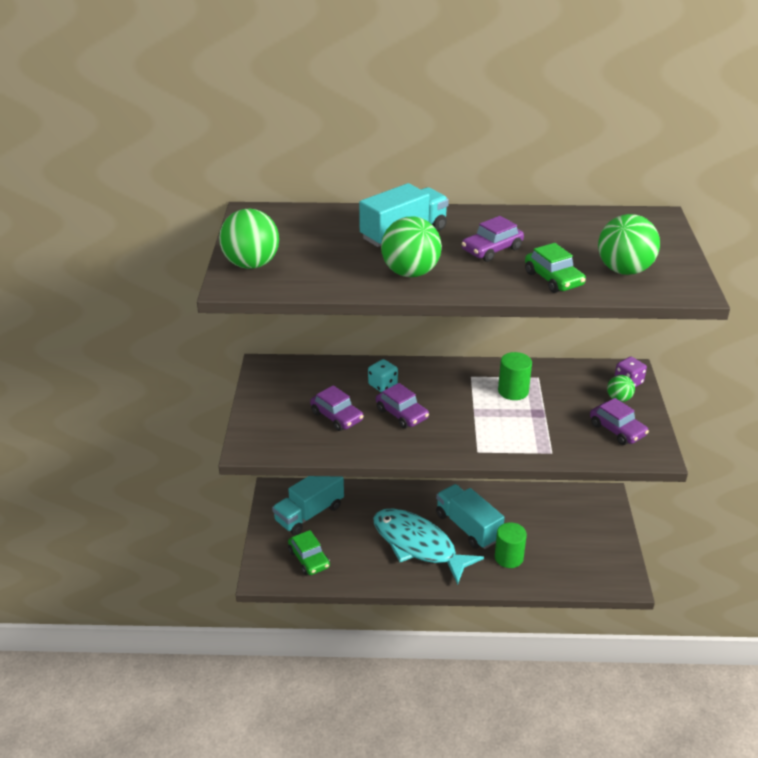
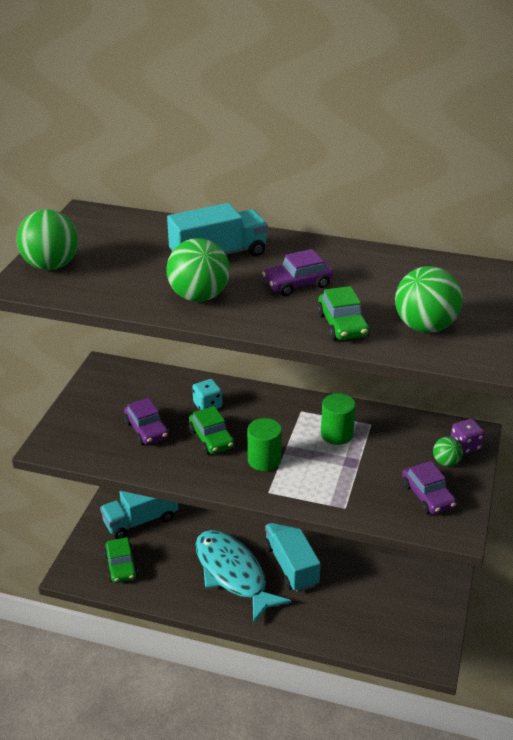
camera: 15 degrees right, 0 degrees up
purple car [376,383,429,429] -> green car [189,406,235,454]
green cylinder [495,522,527,568] -> green cylinder moved to [247,418,282,471]

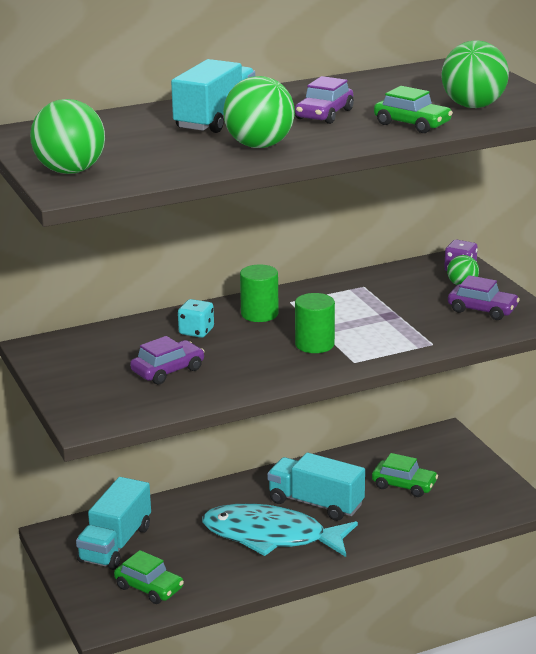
camera: 40 degrees left, 10 degrees down
purple car [124,398,169,445] -> purple car turned 60 degrees counterclockwise [130,336,205,384]
green car [189,406,235,454] -> green car moved to [372,453,438,497]
green cylinder [321,393,356,445] -> green cylinder moved to [240,264,279,322]

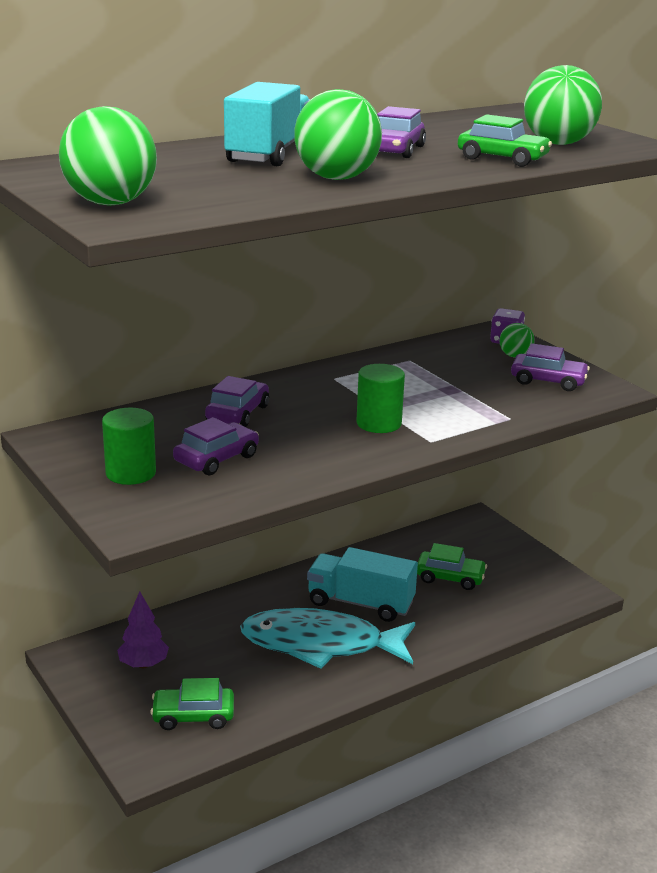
camera: 10 degrees left, 0 degrees up
turquoise truck [76,477,151,570] -> purple tree [117,592,169,668]
green car [114,550,184,604] -> green car turned 150 degrees clockwise [150,678,234,730]
turquoise dice [178,299,214,338] -> purple car [205,376,269,427]
green cylinder [240,264,279,322] -> green cylinder moved to [102,408,156,485]

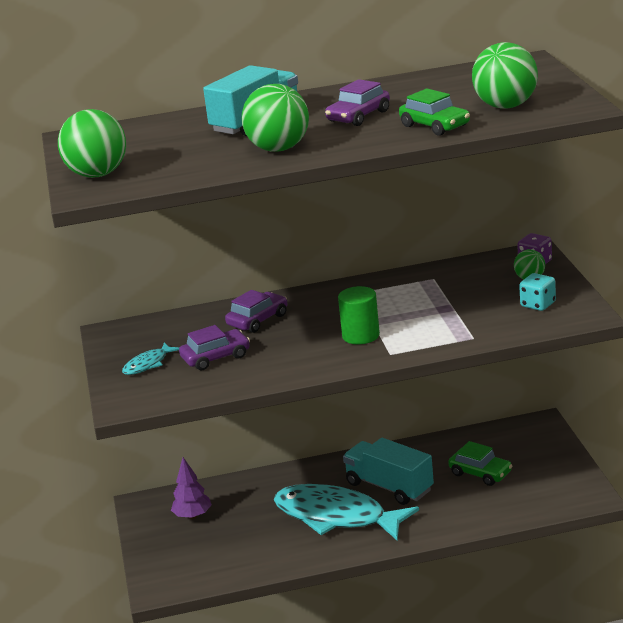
camera: 25 degrees right, 0 degrees up
green cylinder [102,408,156,485] -> turquoise fish [122,342,180,375]
green car [150,678,234,730] -> none
purple car [511,343,590,391] -> turquoise dice [519,273,556,311]

